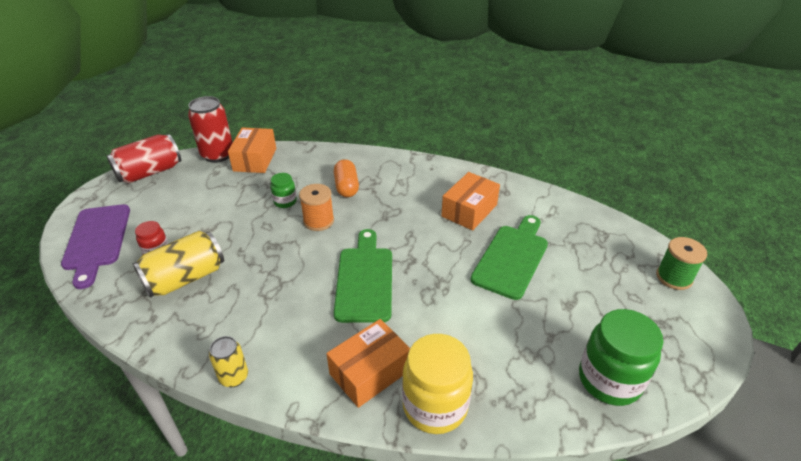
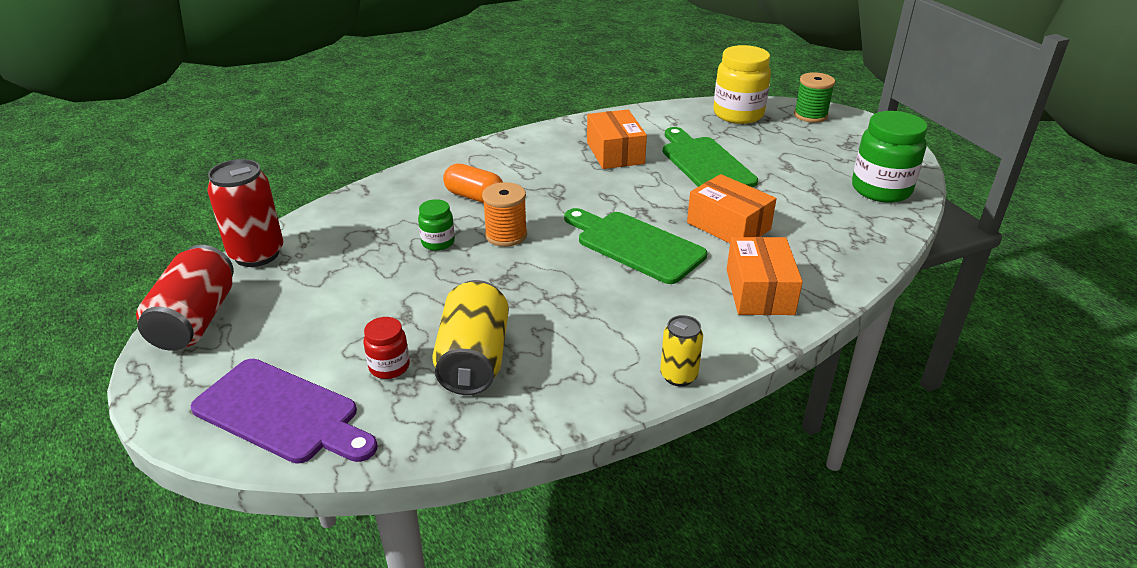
camera: 50 degrees left, 5 degrees down
orange box [228,127,276,173] -> orange box moved to [687,174,776,243]
yellow jar [402,334,473,434] -> yellow jar moved to [714,45,771,124]

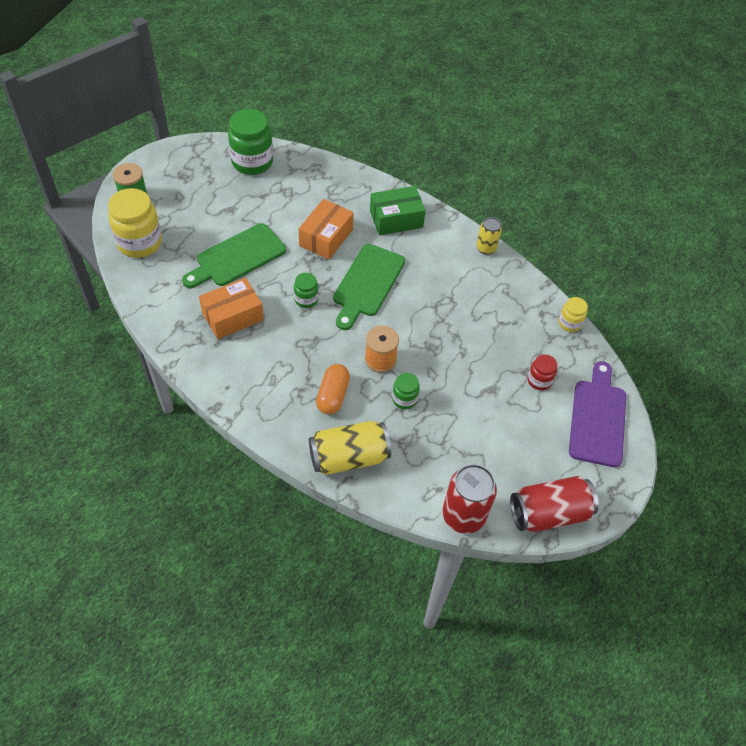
camera: 110 degrees left, 20 degrees up
yellow can [432,280,509,395] -> yellow can moved to [309,421,391,475]
orange box [727,237,803,315] -> green box [370,186,426,235]
none -> green jar [294,273,318,308]
none -> yellow jar [558,297,588,332]

